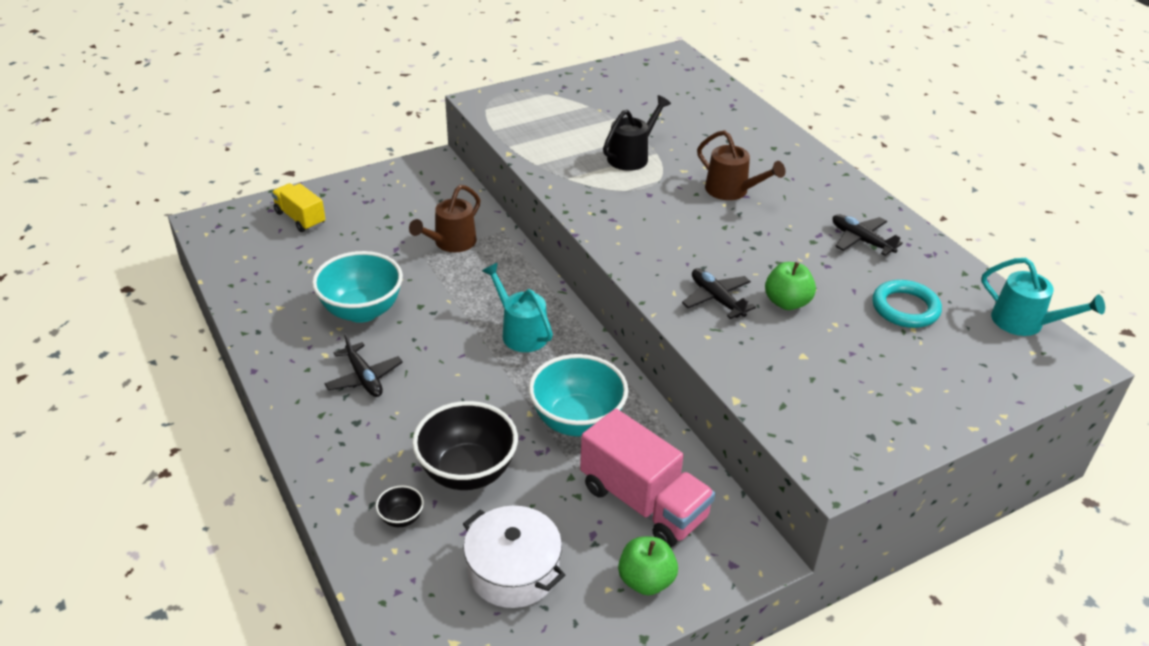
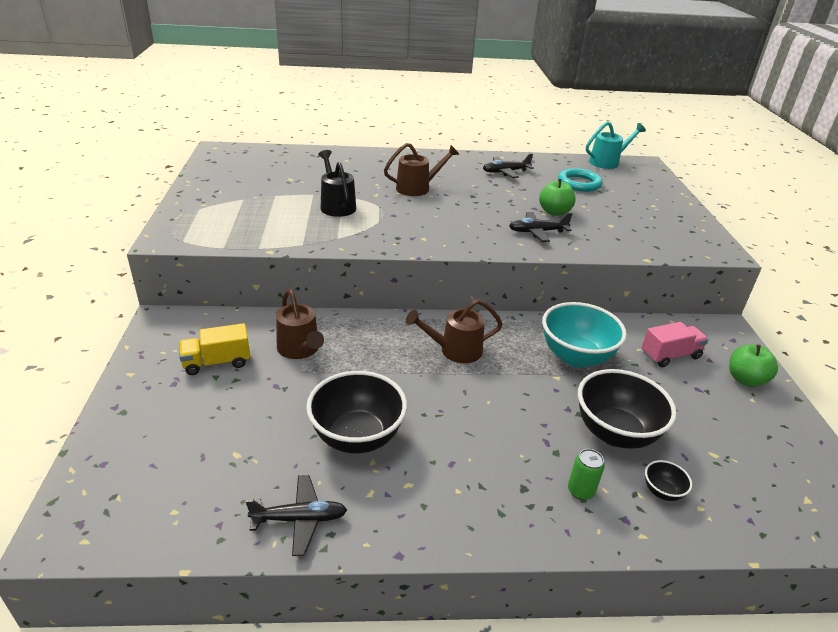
camera: 65 degrees left, 5 degrees down
yellow truck [271,183,325,232] -> yellow truck moved to [179,323,250,375]
turquoise bowl [312,251,403,323] -> black bowl [306,371,407,453]
black plane [324,333,403,397] -> black plane moved to [246,475,347,556]
white pot [463,506,565,608] -> none
turquoise watering can [482,263,553,352] -> brown watering can [406,299,502,363]
pink truck [580,409,715,548] -> pink truck [642,322,709,367], size x0.61
none -> green can [568,449,605,500]

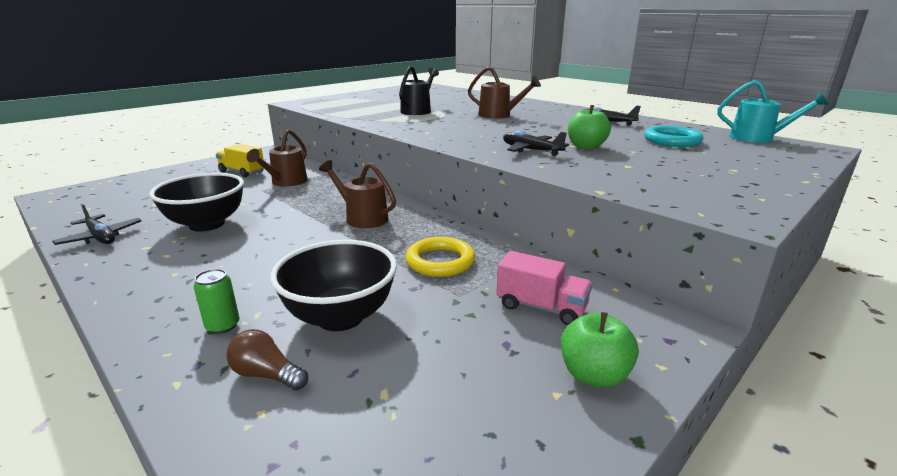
camera: 50 degrees right, 10 degrees down
turquoise bowl [542,302,627,368] -> yellow ring [406,237,475,277]
black bowl [645,460,692,501] -> brown light bulb [226,329,308,391]

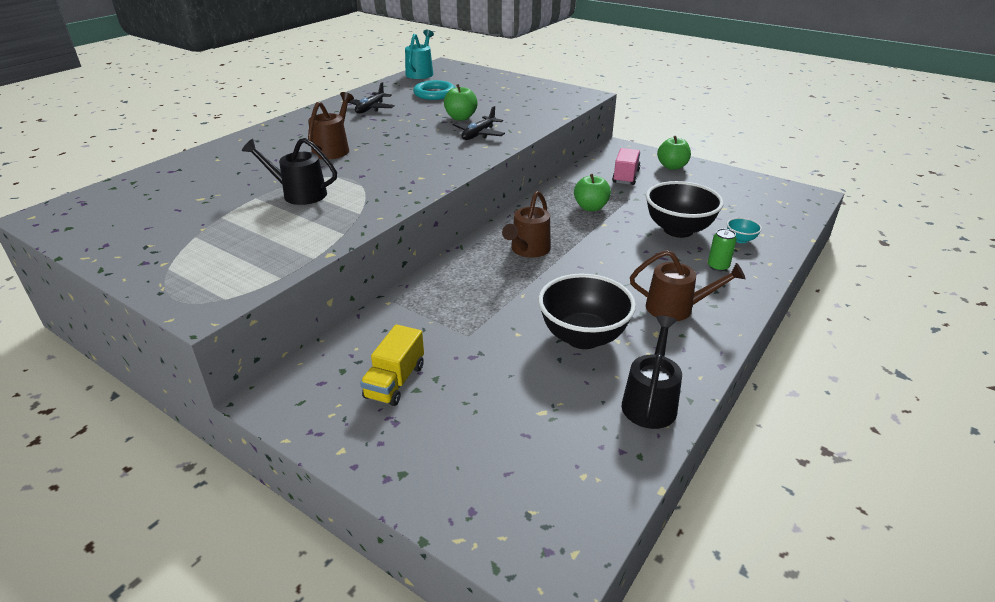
camera: 100 degrees left, 10 degrees up
black plane [52,203,142,245] -> black watering can [622,316,682,429]
brown light bulb [226,329,308,391] -> turquoise bowl [727,218,762,243]
brown watering can [247,129,308,186] -> brown watering can moved to [630,250,745,321]
yellow ring [406,237,475,277] -> green apple [574,174,611,211]

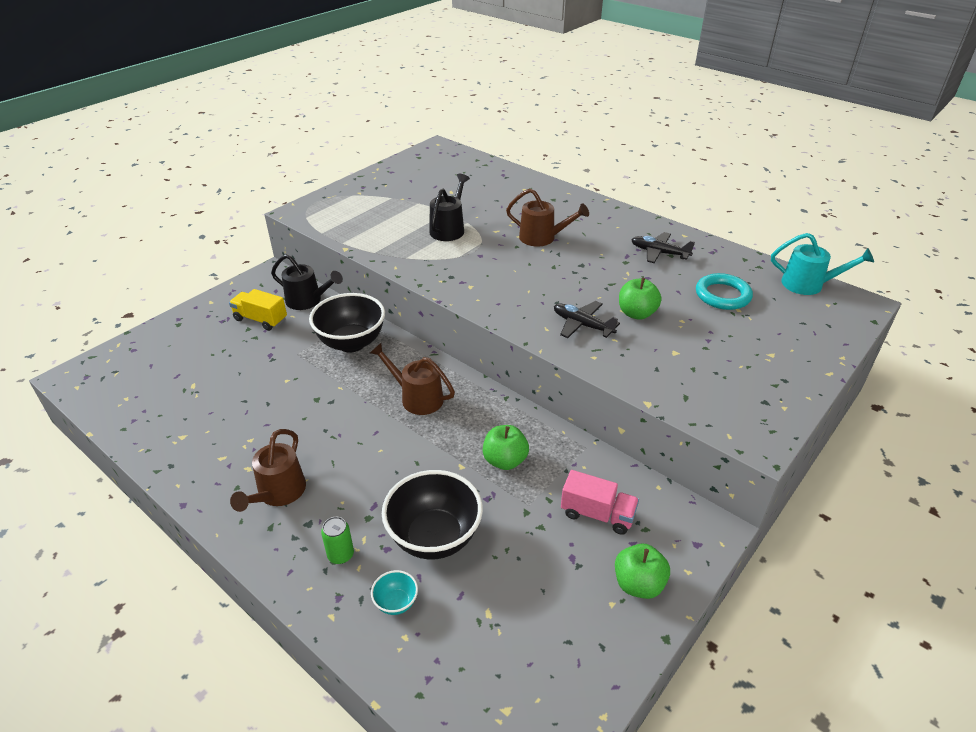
camera: 95 degrees right, 5 degrees up
black bowl [538,274,636,349] -> black bowl moved to [309,293,385,352]
black watering can [622,316,682,429] -> black watering can moved to [271,254,343,310]

